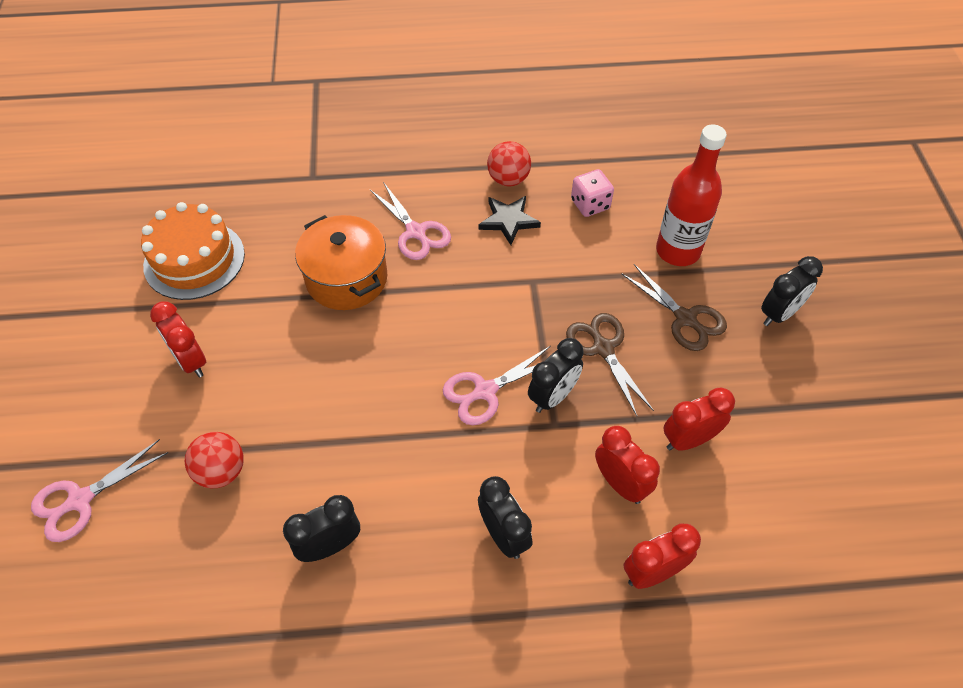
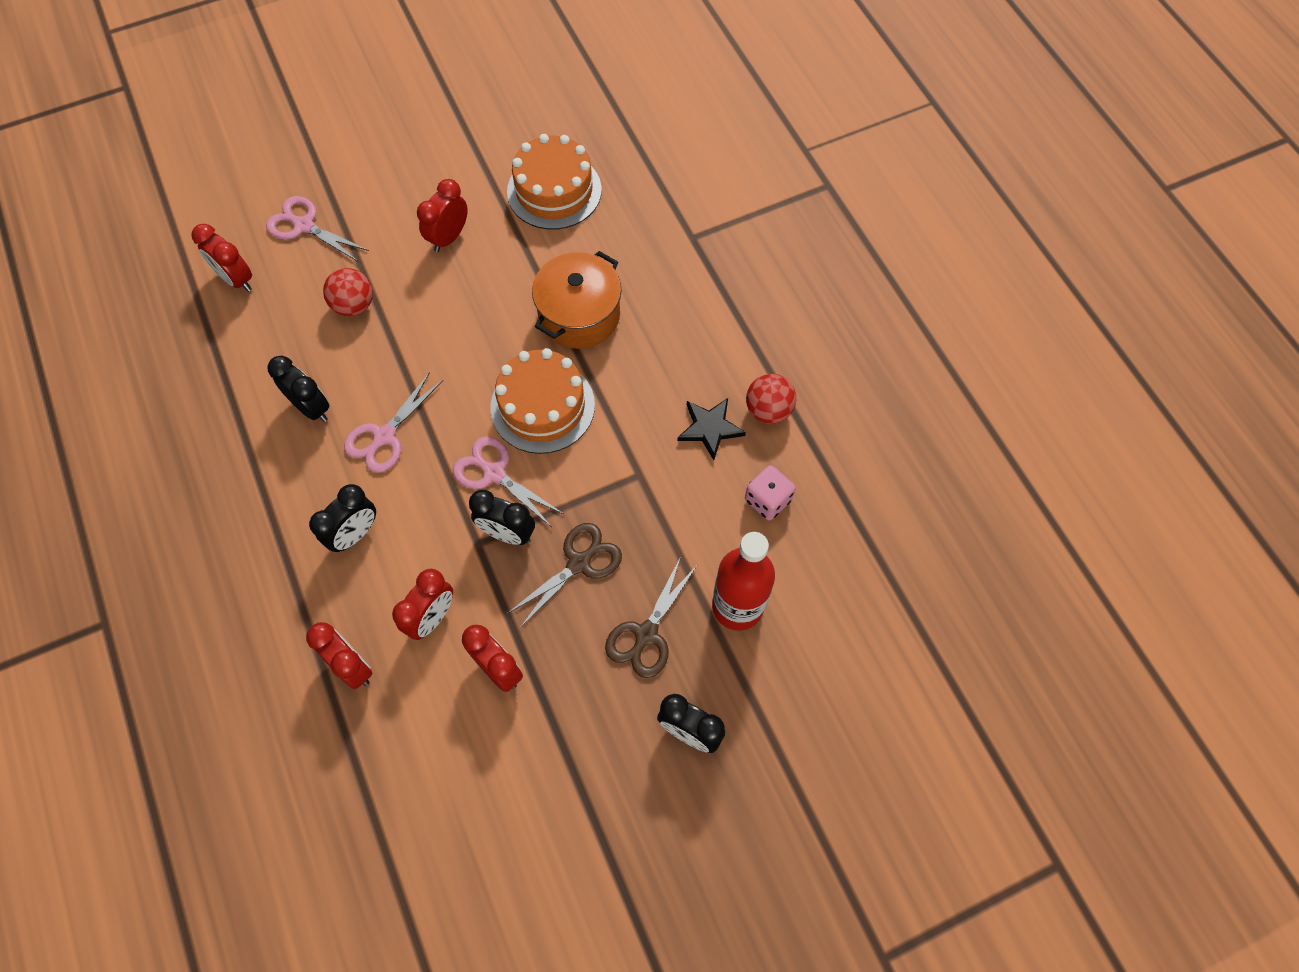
camera: 70 degrees right, 10 degrees up
pink scissors [370,182,451,260] -> pink scissors moved to [344,372,443,473]
none -> red clock [191,224,252,292]
none -> orange cake [490,348,595,454]

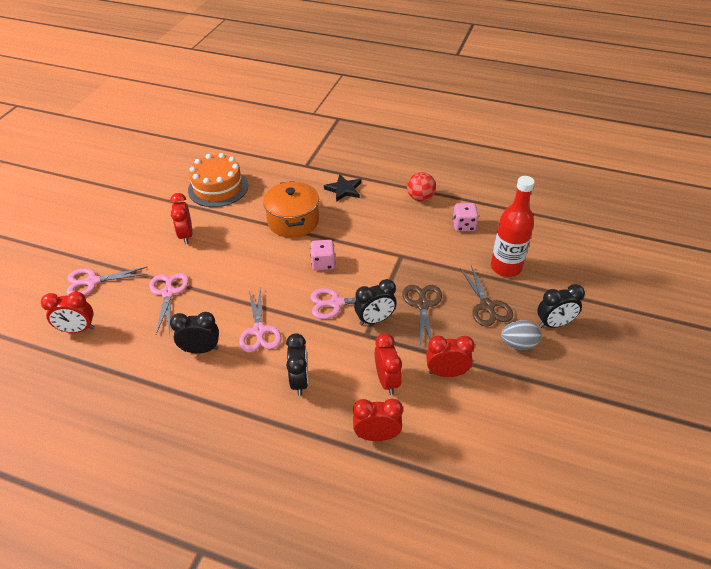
camera: 45 degrees left, 20 degrees down
red ball [323,268,373,316] -> pink scissors [149,273,189,334]
orange cake [490,348,595,454] -> pink dice [310,240,335,270]
black star [678,398,746,460] -> black star moved to [324,174,361,202]
none -> grey egg [501,320,541,350]

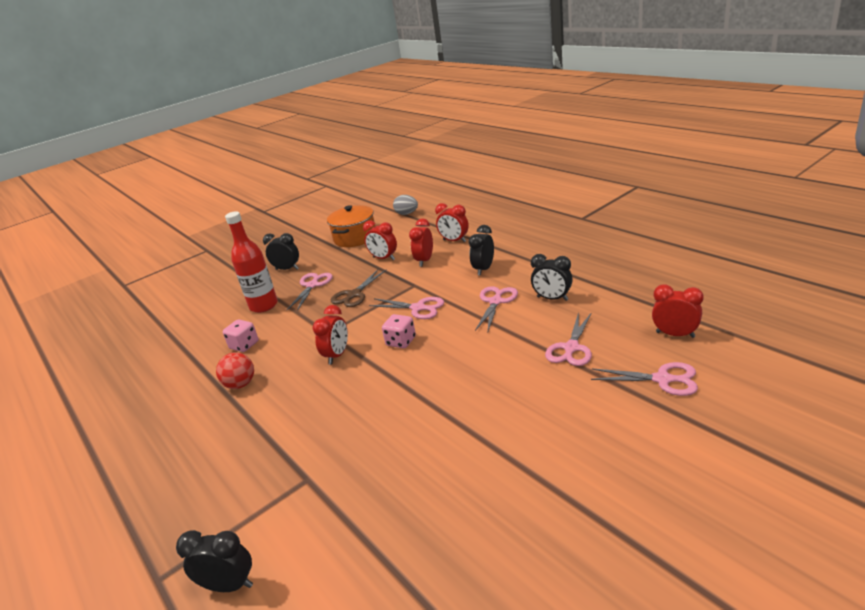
camera: 145 degrees left, 15 degrees down
red clock [170,193,193,244] -> red clock moved to [313,305,348,365]
orange cake [188,153,248,207] -> none
orange pot [263,181,319,238] -> orange pot moved to [327,205,375,247]
black star [324,174,361,202] -> none
black clock [354,279,397,325] -> black clock moved to [176,530,253,592]
brown scissors [460,266,513,327] -> pink scissors [287,273,333,311]
grey egg [501,320,541,350] -> grey egg moved to [393,195,418,215]

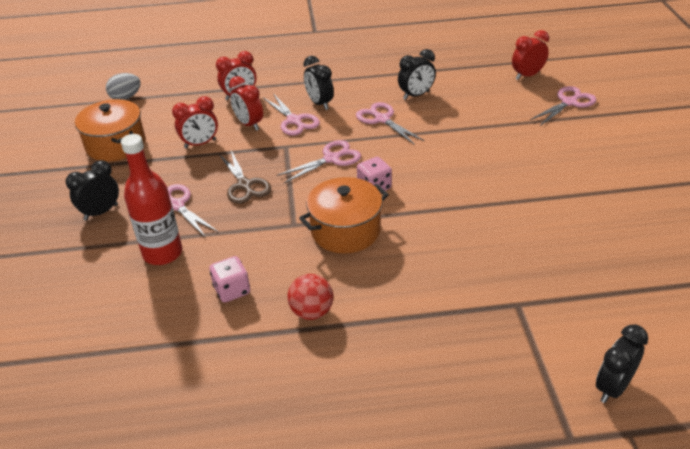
camera: 60 degrees left, 10 degrees up
red clock [313,305,348,365] -> orange pot [299,177,389,253]
pink scissors [545,312,592,366] -> pink scissors moved to [263,93,320,136]

